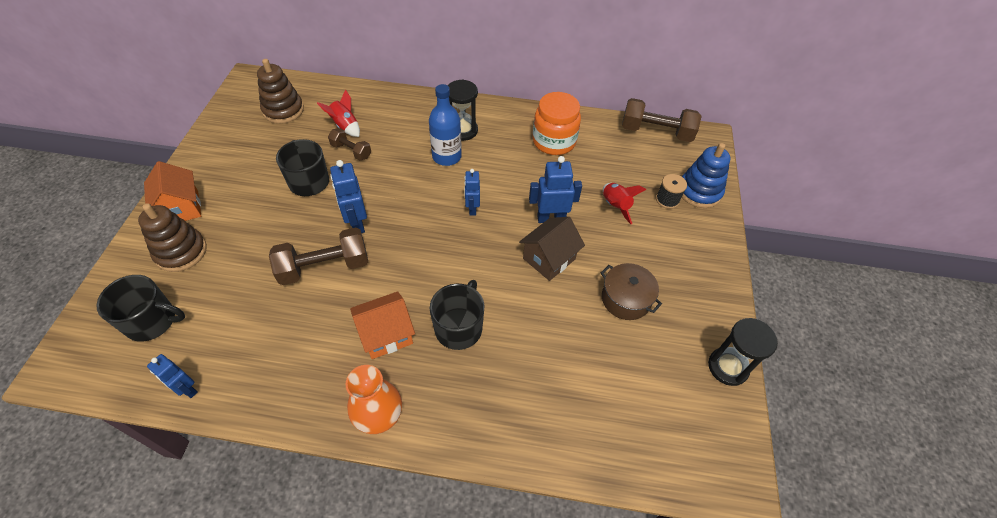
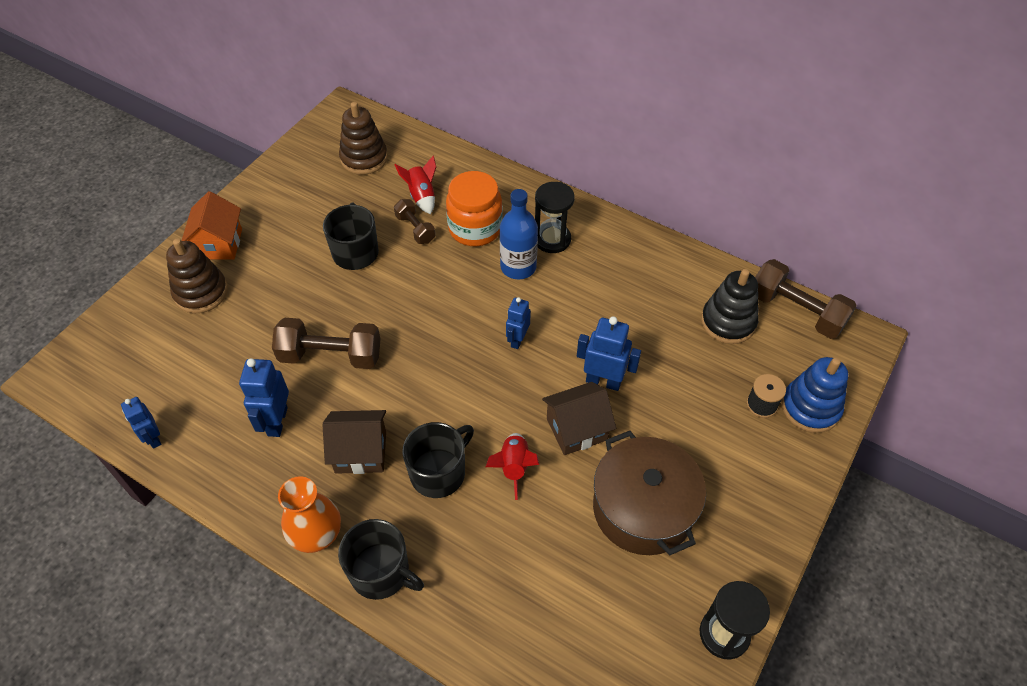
camera: 25 degrees right, 0 degrees up
black mug [96,275,185,342] -> black mug moved to [338,519,424,600]
blue robot [330,160,367,233] -> blue robot moved to [239,358,289,437]
orange house [350,291,415,359] -> brown house [322,410,386,474]
orange jar [533,92,581,155] -> orange jar moved to [446,171,503,246]
brown pot [601,263,662,320] -> brown pot [593,431,706,555], size x1.64
red rocket [603,183,647,224] -> red rocket moved to [486,433,539,500]
none -> black stacking toy [701,269,759,344]

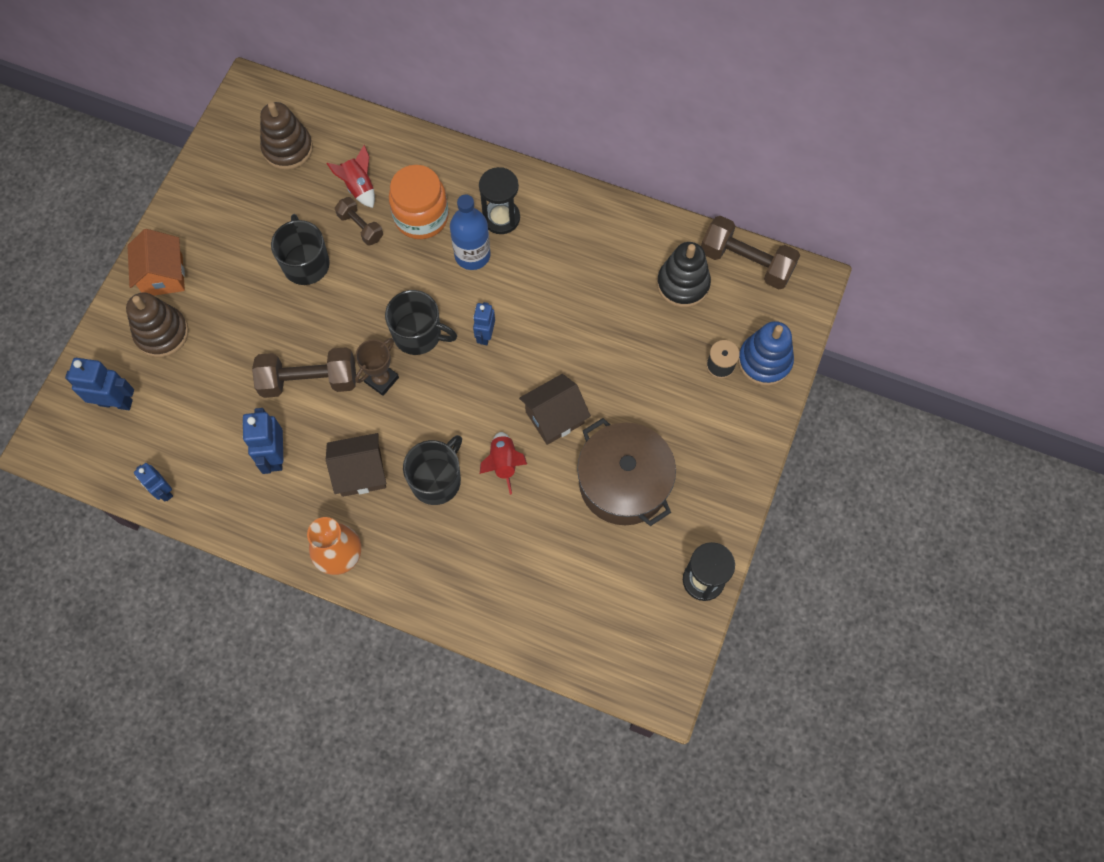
camera: 10 degrees left, 15 degrees up
black mug [338,519,424,600] -> black mug moved to [385,290,457,355]
blue robot [577,316,641,391] -> blue robot moved to [65,358,134,410]
none -> brown trophy [355,338,399,396]

